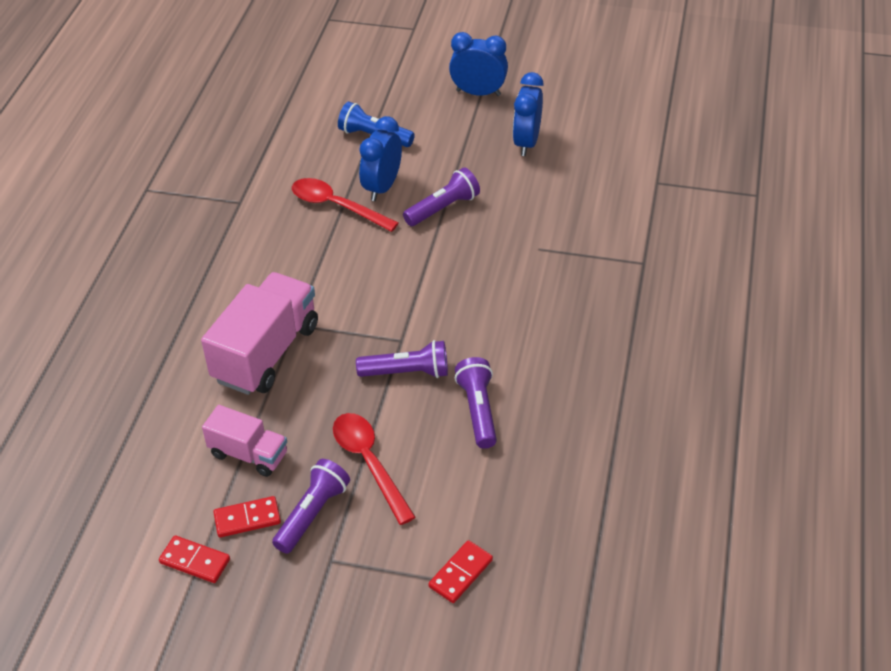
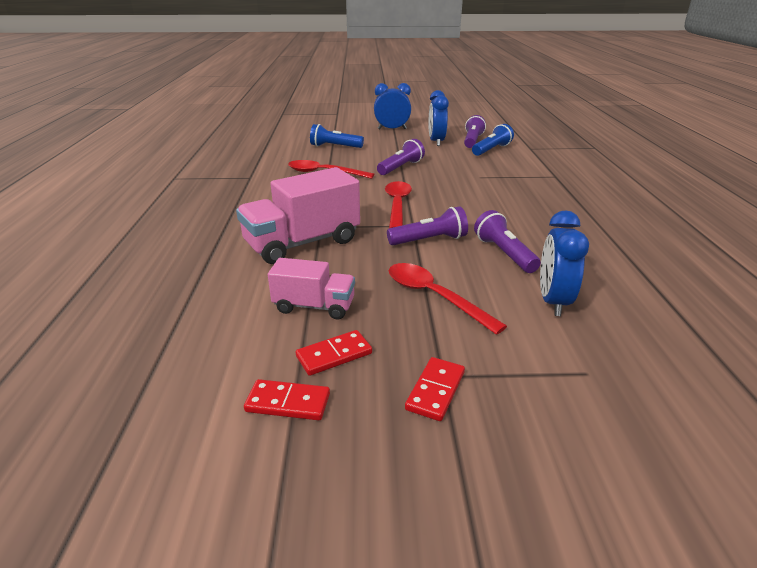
camera: 15 degrees left, 15 degrees down
pink truck [201,272,318,395] -> pink truck turned 135 degrees counterclockwise [236,167,360,264]
purple flashlight [272,459,350,554] -> purple flashlight moved to [464,115,486,148]
blue clock [359,116,402,201] -> blue clock moved to [540,211,589,316]
red domino [428,540,493,603] -> red domino moved to [405,357,465,421]
none -> red spoon [385,181,412,228]
none -> blue flashlight [472,124,514,156]

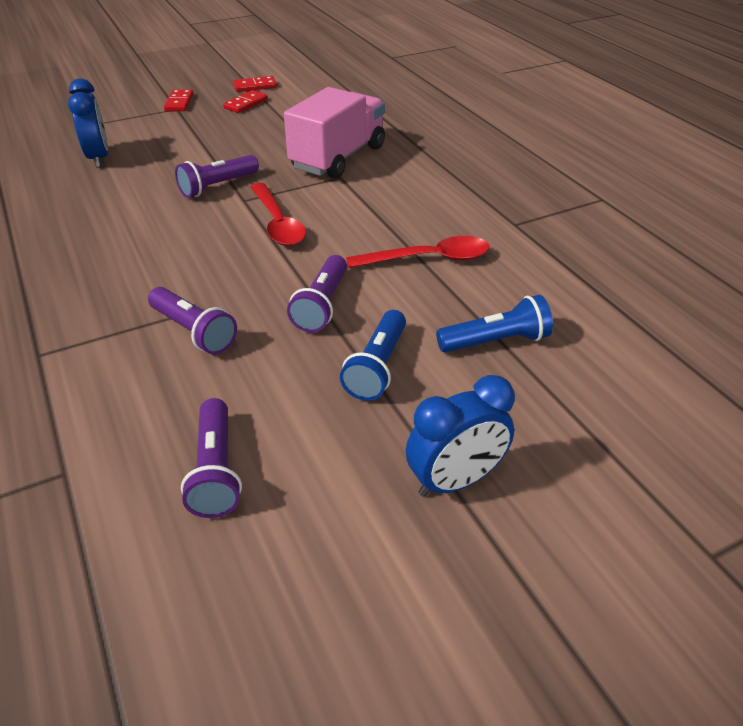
camera: 155 degrees right, 10 degrees up
pink truck [268,258,355,319] -> none
red spoon [389,263,507,335] -> none
blue clock [428,90,449,146] -> none
blue flashlight [472,124,514,156] -> blue flashlight moved to [340,310,406,401]
purple flashlight [474,210,541,273] -> purple flashlight moved to [148,287,237,354]

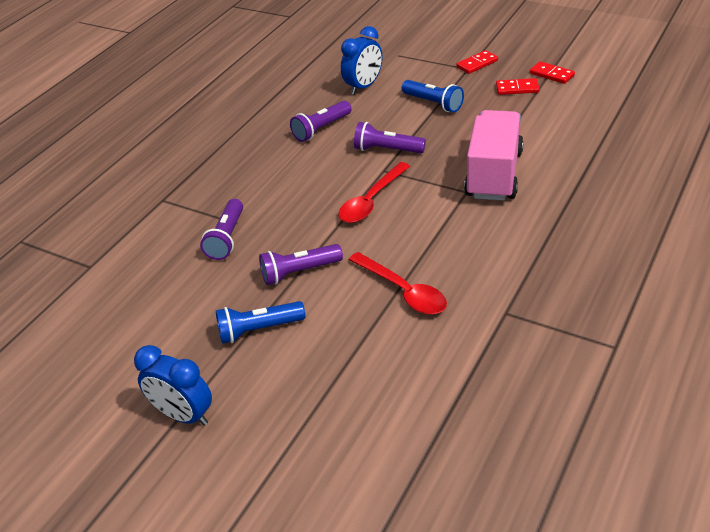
camera: 60 degrees right, 0 degrees up
purple flashlight [181,398,242,518] -> purple flashlight moved to [290,101,352,142]
pink truck [284,87,385,179] -> pink truck turned 75 degrees counterclockwise [464,110,524,201]
blue flashlight [436,295,553,352] -> blue flashlight moved to [402,80,464,112]

